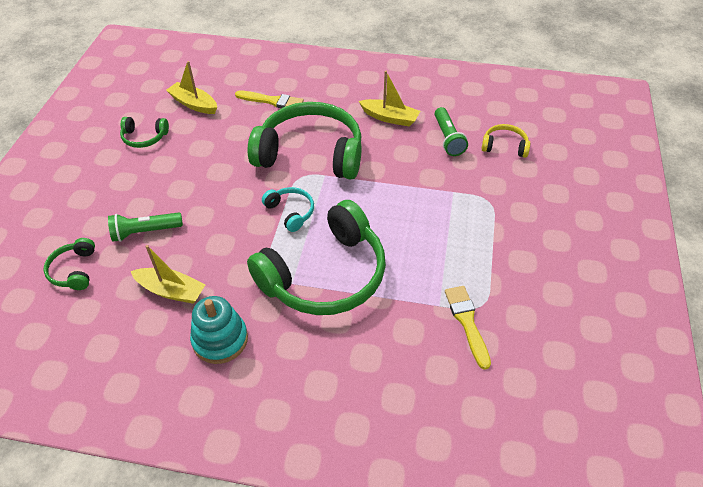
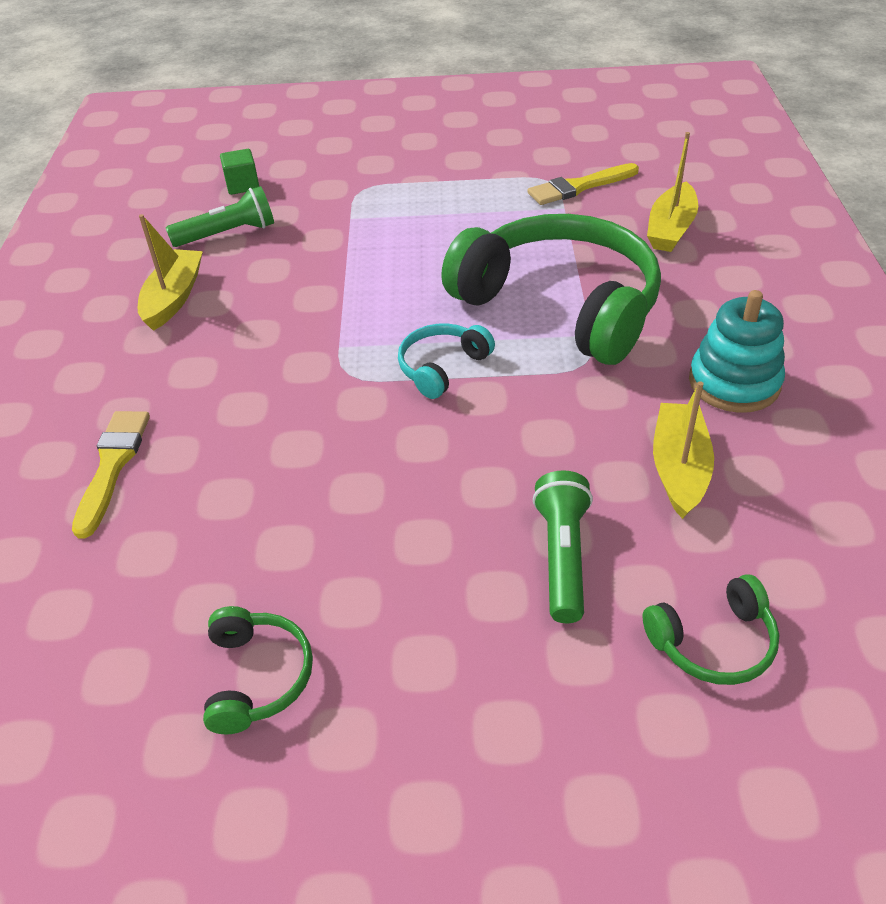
camera: 100 degrees left, 5 degrees down
green flashlight [108,212,183,242] -> green flashlight turned 150 degrees counterclockwise [533,470,593,623]
yellow boat [166,61,217,114] -> yellow boat moved to [647,132,698,252]
green headphones [248,102,362,179] -> none
yellow headphones [482,124,530,158] -> green cube [220,149,259,195]

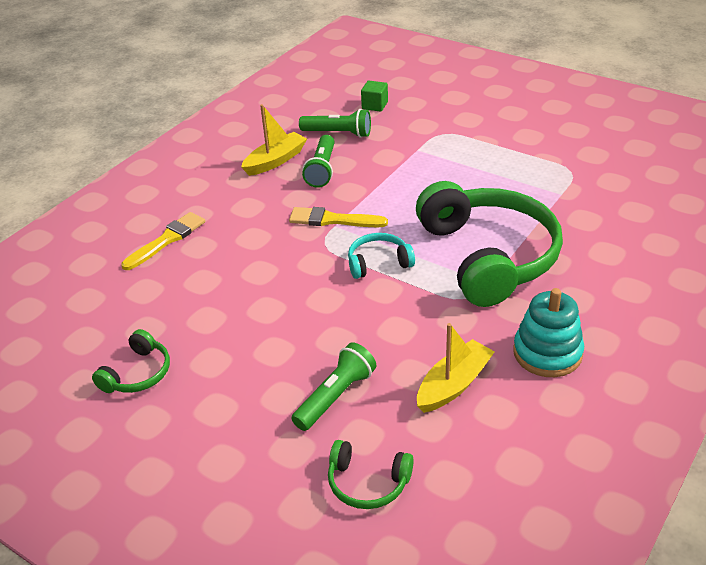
camera: 35 degrees right, 5 degrees down
yellow brush [527,163,639,205] -> yellow brush moved to [289,207,388,227]
yellow boat [647,132,698,252] -> none
none -> green flashlight [302,135,335,188]

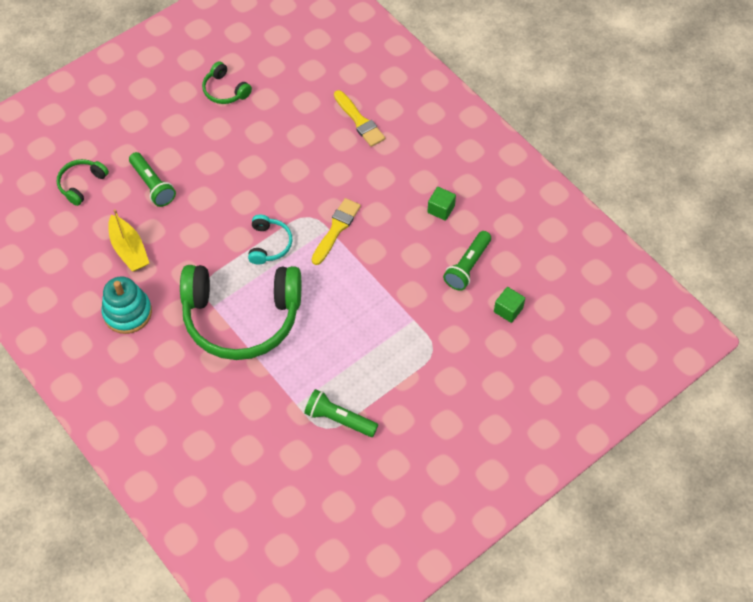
camera: 105 degrees right, 20 degrees up
yellow boat [241,104,307,176] -> green cube [427,187,456,221]
green flashlight [302,135,335,188] -> green flashlight moved to [304,389,378,437]

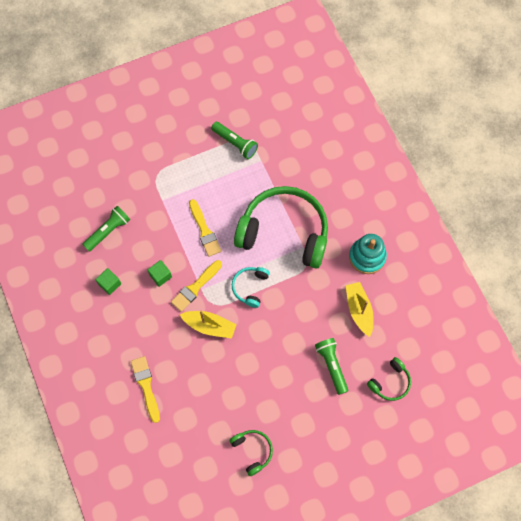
camera: 165 degrees left, 10 degrees up
green cube [494,287,525,323] -> green cube moved to [148,260,172,287]
none -> yellow boat [179,310,237,339]
none -> yellow brush [189,199,221,257]

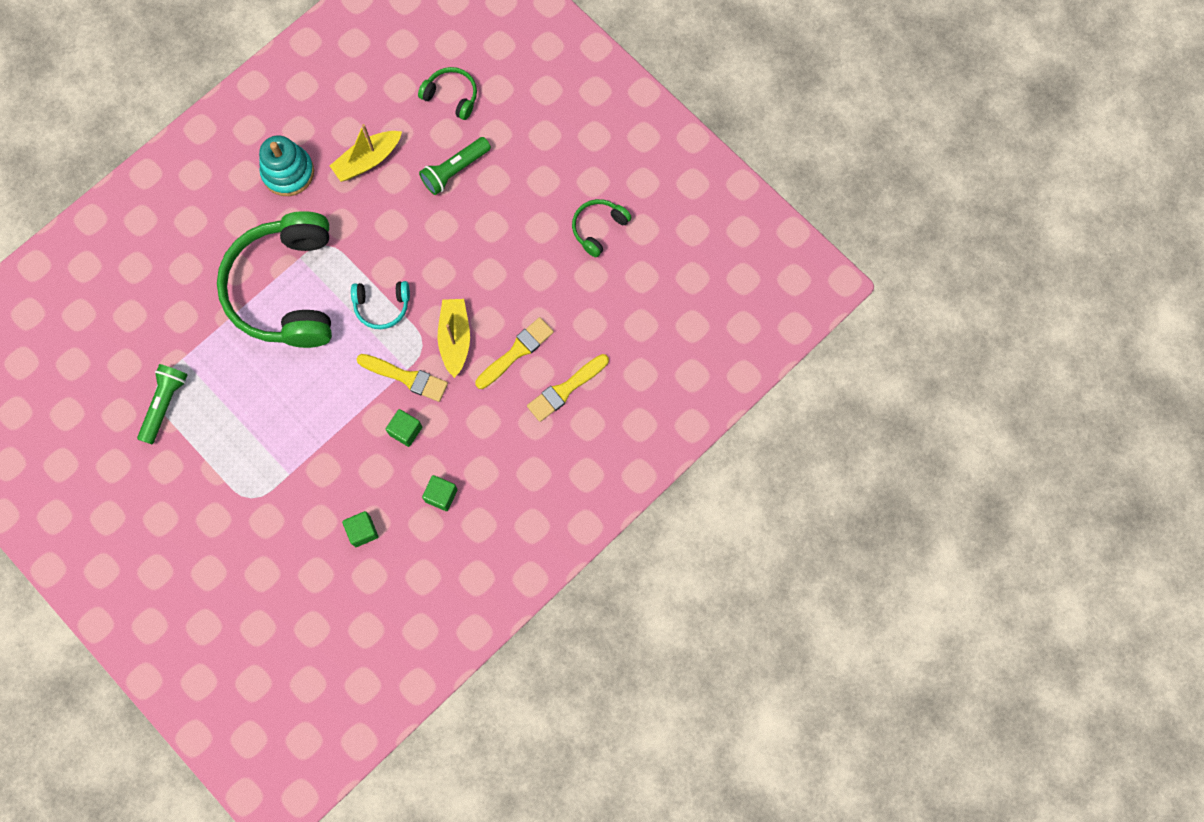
camera: 110 degrees left, 5 degrees up
green flashlight [82,206,130,251] -> green cube [342,511,378,547]
yellow brush [189,199,221,257] -> yellow brush moved to [475,317,554,389]

